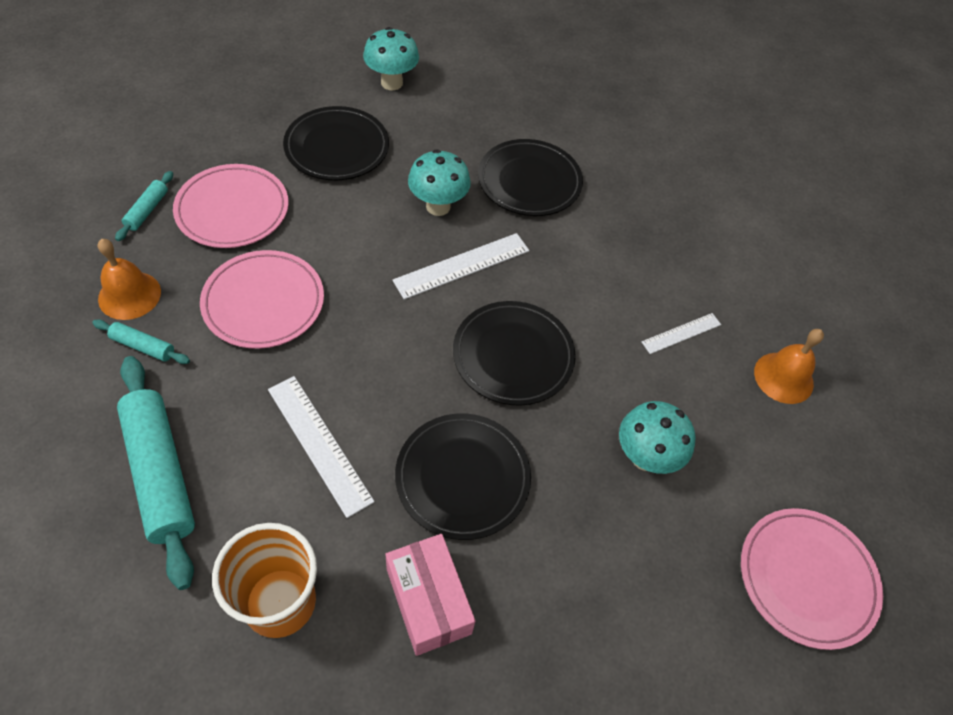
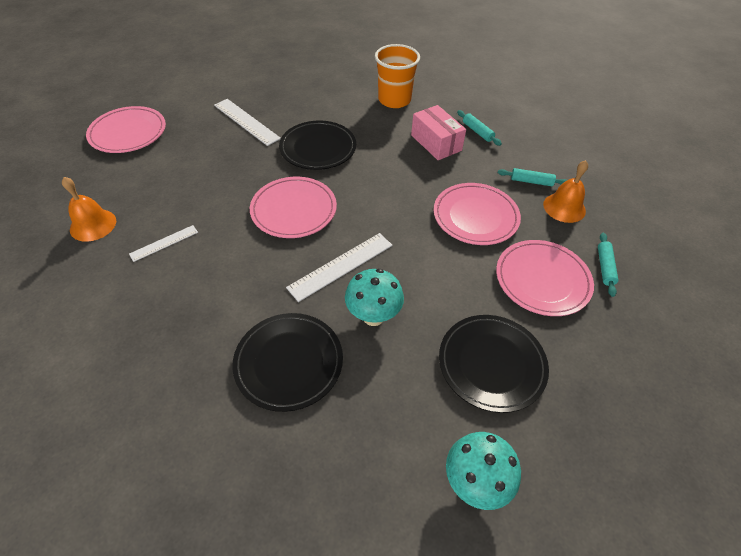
camera: 175 degrees right, 5 degrees down
turquoise rolling pin [117,356,195,590] -> turquoise rolling pin [457,110,502,146], size x0.46
white ruler [268,376,375,518] -> white ruler moved to [214,99,281,146]
pink box [385,534,476,656] -> pink box moved to [411,105,466,160]
black plate [453,301,576,406] -> pink plate [250,177,337,238]
turquoise mushroom [619,401,695,474] -> none

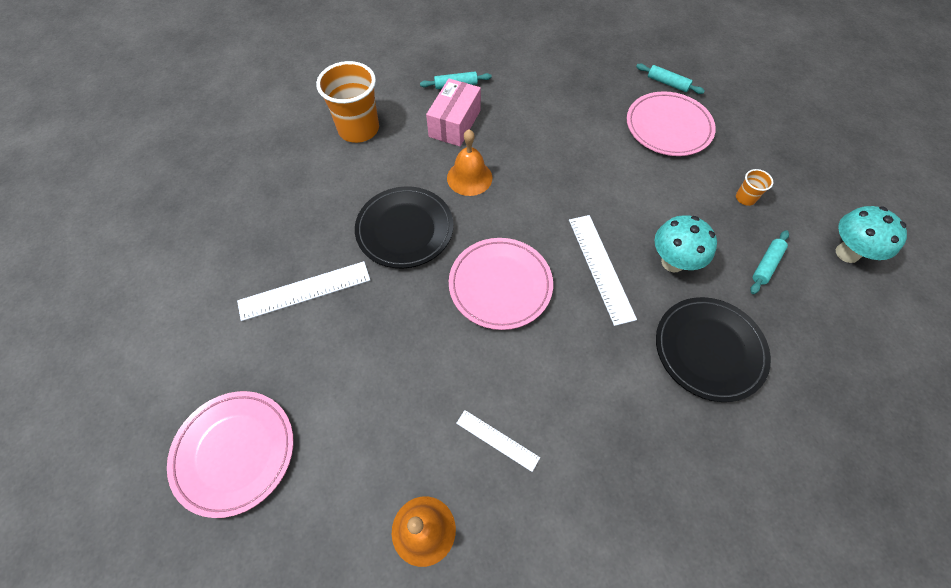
camera: 65 degrees left, 10 degrees up
white ruler [129,225,198,262] -> white ruler turned 45 degrees counterclockwise [456,410,540,472]
pink box [411,105,466,160] -> pink box turned 60 degrees counterclockwise [426,78,481,146]
pink plate [434,183,521,245] -> none
black plate [439,315,549,413] -> orange cup [736,169,773,206]
turquoise rolling pin [498,168,567,186] -> turquoise rolling pin moved to [750,230,789,294]
orange bell [543,160,588,223] -> orange bell moved to [447,129,492,196]

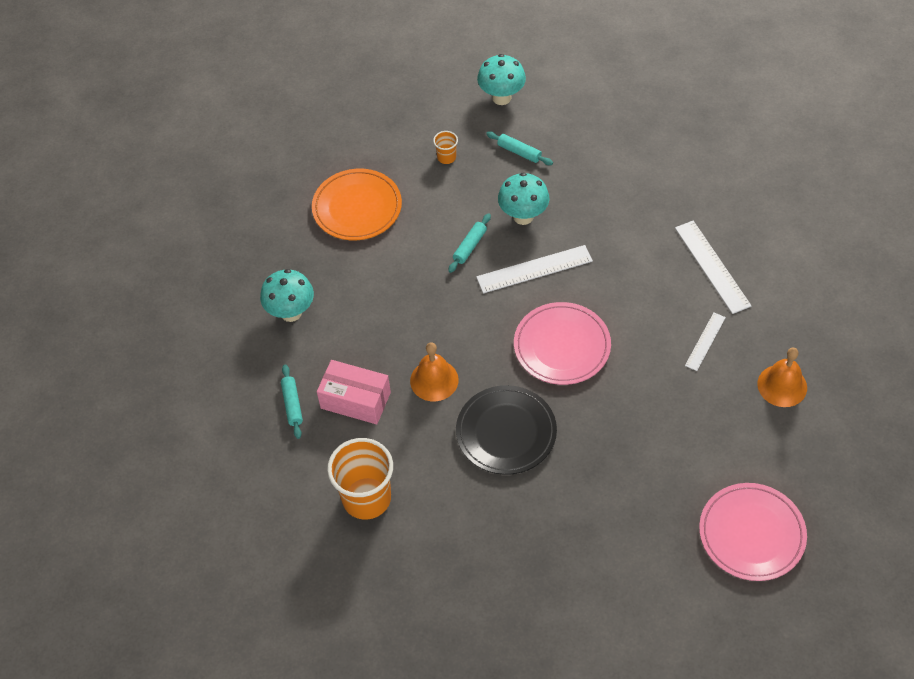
camera: 90 degrees left, 5 degrees down
white ruler [237,261,370,321] -> white ruler moved to [675,221,752,314]
pink plate [627,91,716,156] -> orange plate [312,169,402,240]
turquoise rolling pin [636,64,705,94] -> turquoise rolling pin moved to [448,213,491,273]
black plate [656,297,771,402] -> none
none -> turquoise mushroom [260,269,314,322]

